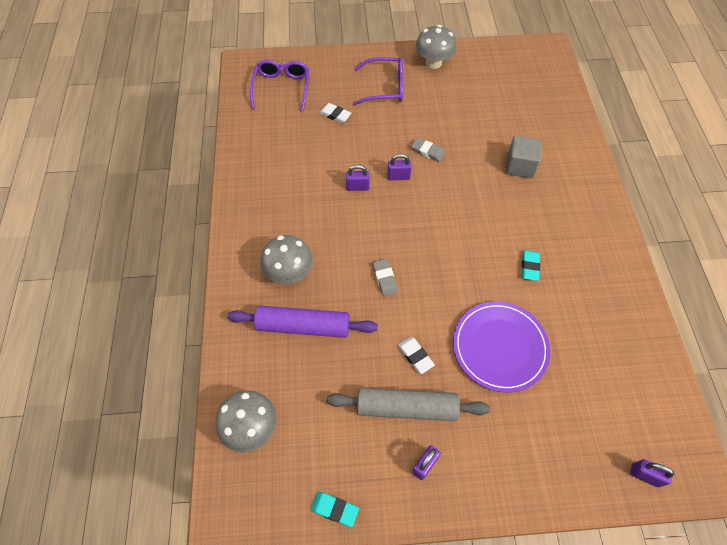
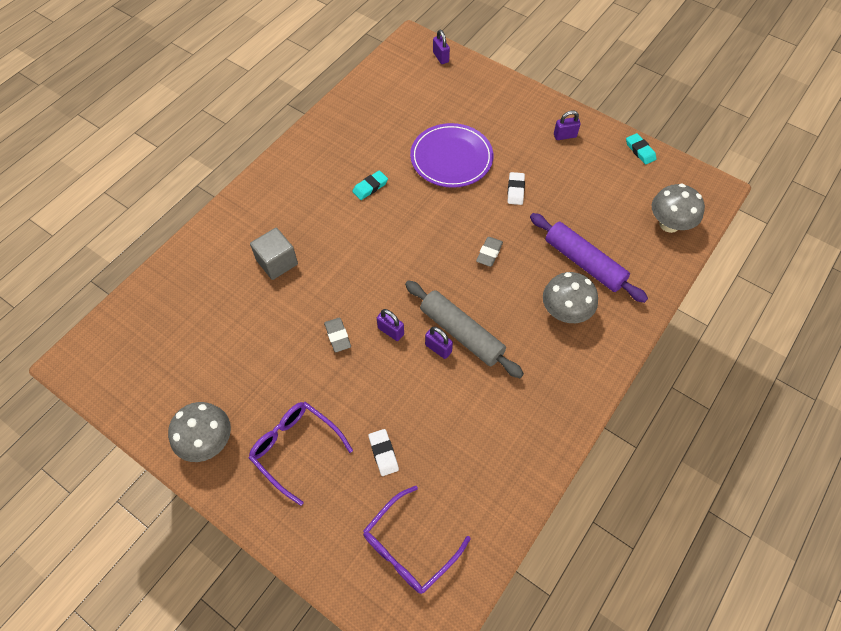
camera: 140 degrees left, 0 degrees up
grey rolling pin [327,388,490,421] -> grey rolling pin moved to [405,280,524,378]

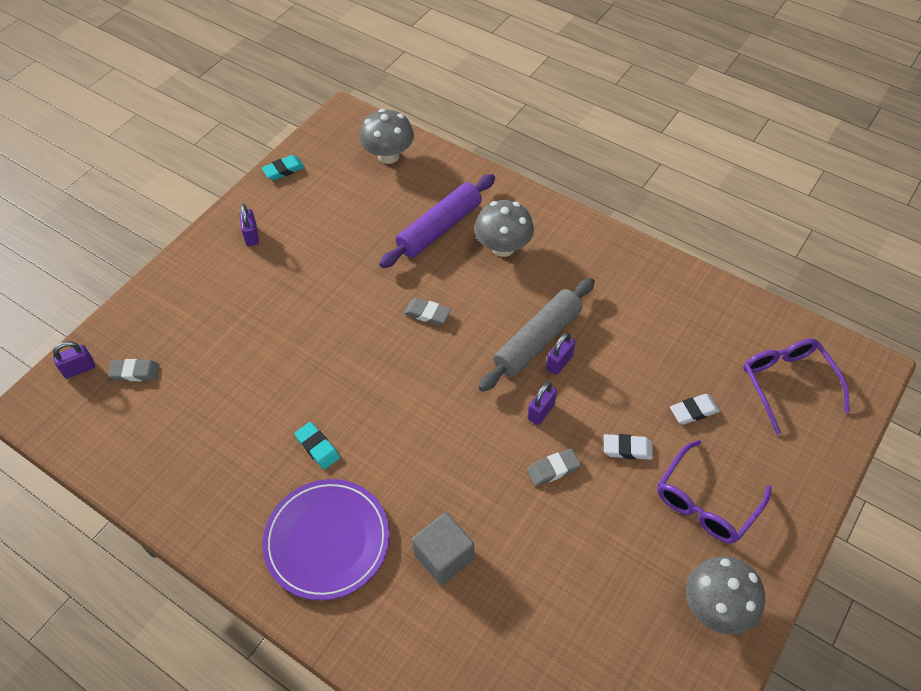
camera: 90 degrees left, 5 degrees down
purple glasses [363,486,470,594] -> purple glasses turned 150 degrees counterclockwise [743,339,850,435]
purple plate [410,123,493,188] -> purple plate moved to [263,479,390,600]
white eraser [508,172,525,205] -> white eraser moved to [604,434,653,460]
none -> grey eraser [108,359,160,381]

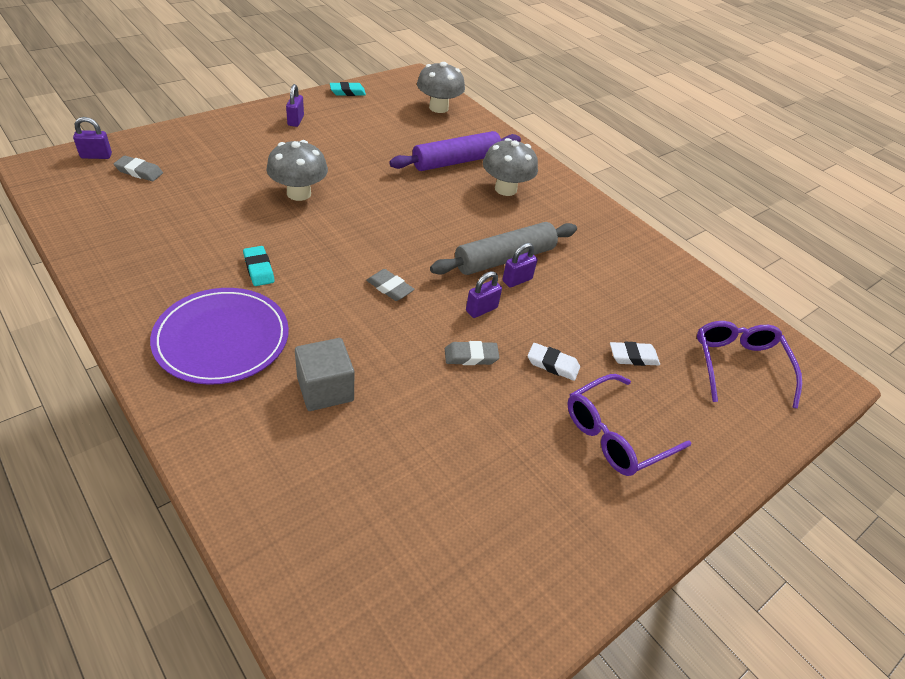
camera: 10 degrees right, 10 degrees down
grey eraser [404,298,451,325] -> grey eraser moved to [366,269,415,301]
grey mushroom [686,556,765,635] -> grey mushroom moved to [266,140,328,201]

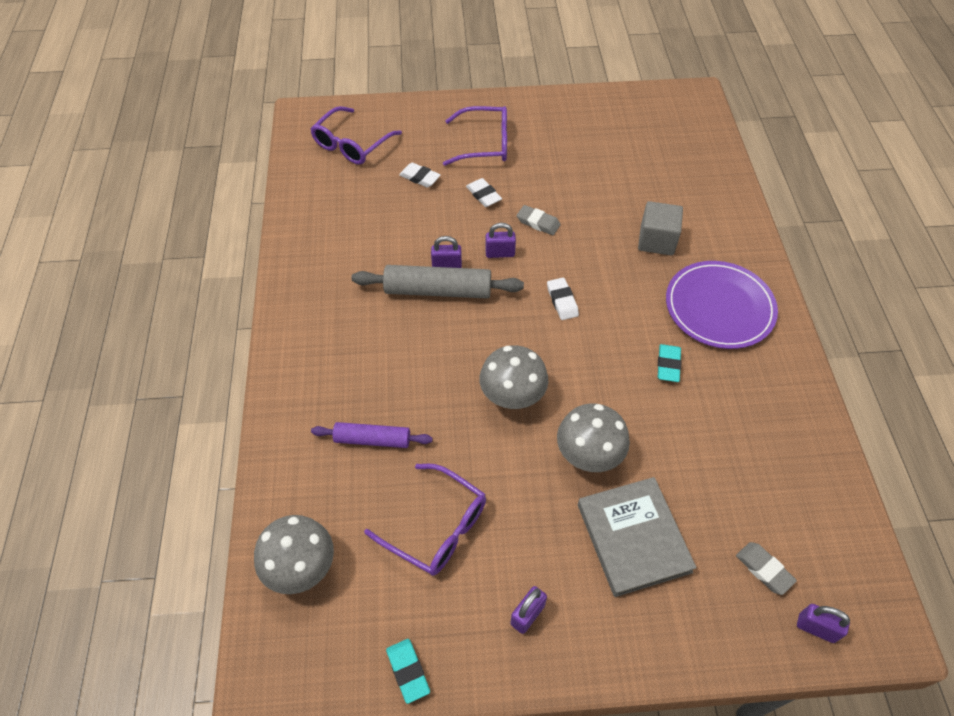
camera: 140 degrees left, 10 degrees up
turquoise eraser [330,82,366,96] -> turquoise eraser turned 45 degrees clockwise [386,639,430,704]
grey eraser [366,269,415,301] -> white eraser [547,278,579,320]
purple rolling pin [389,131,521,171] -> purple rolling pin [311,422,432,448], size x0.63
grey mushroom [483,138,538,196] -> grey mushroom moved to [479,345,548,409]
none -> purple glasses [364,464,486,576]
none -> grey book [578,477,696,597]

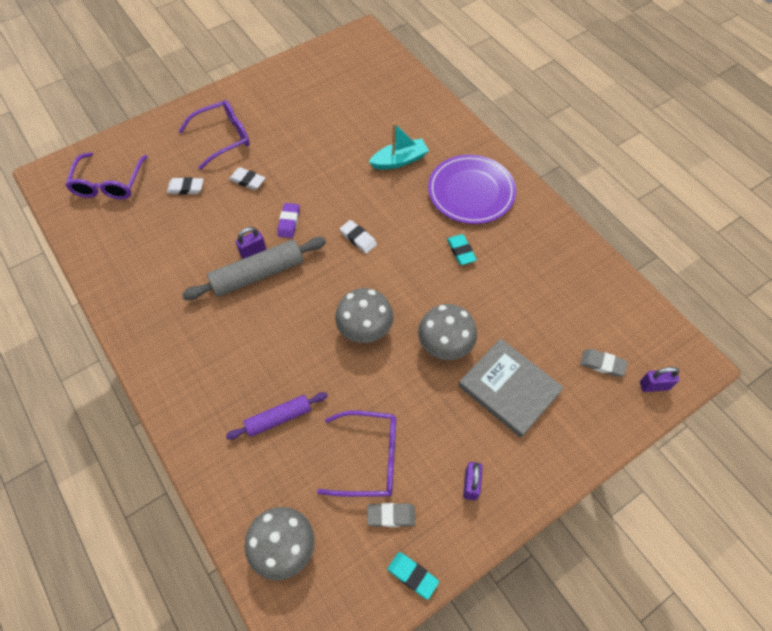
camera: 30 degrees left, 5 degrees up
purple padlock [485,223,516,258] -> purple eraser [277,203,300,238]
grey eraser [517,205,561,235] -> grey eraser moved to [367,503,415,527]
grey cube [638,201,683,256] -> turquoise boat [369,123,429,170]

